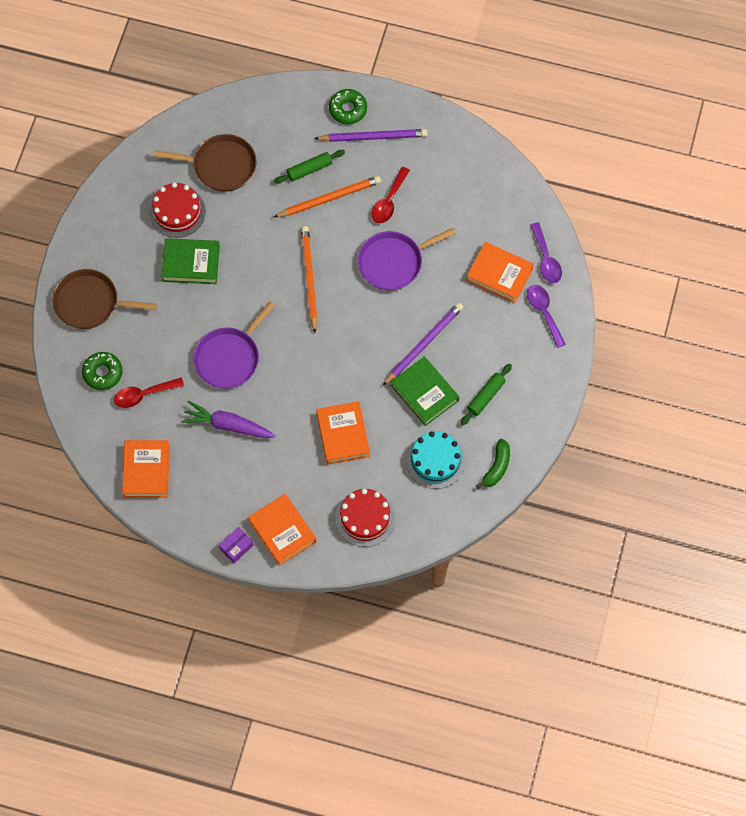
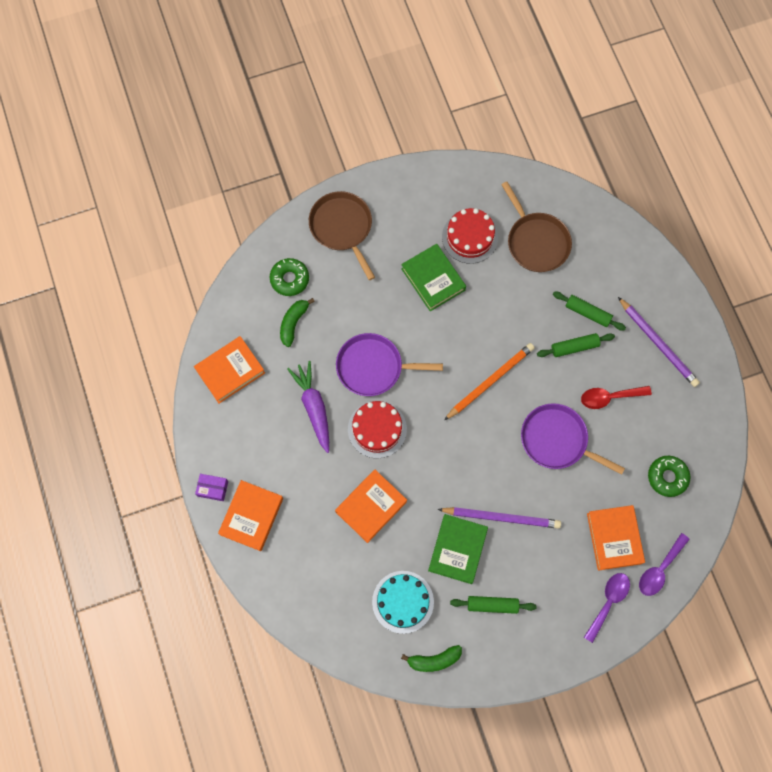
camera: 55 degrees right, 5 degrees up
red spoon [114,378,184,408] -> green banana [280,298,315,347]
orange pencil [274,176,381,217] -> green rolling pin [537,333,615,357]
green donut [329,89,367,124] -> green donut moved to [648,456,691,497]
red cake [335,489,395,547] -> red cake moved to [348,401,407,458]

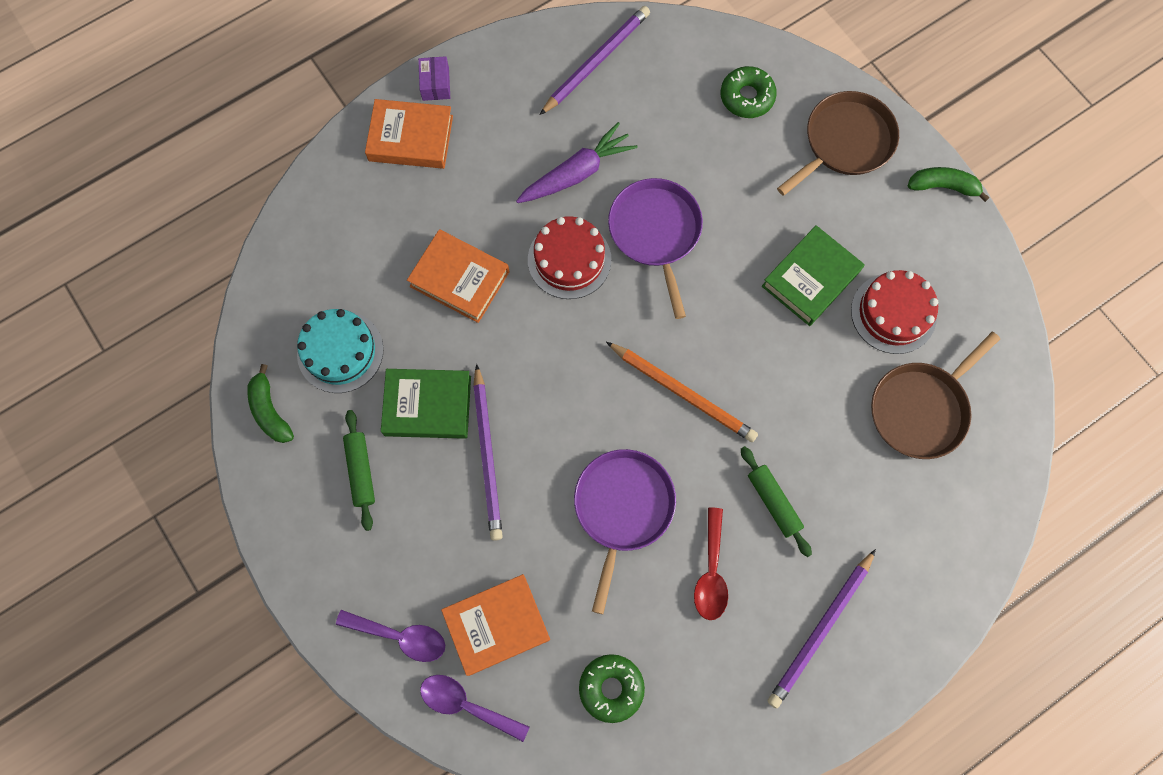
camera: 75 degrees right, 0 degrees up
orange book [194,336,265,404] -> purple pencil [540,6,650,115]
green banana [280,298,315,347] -> green banana moved to [908,167,990,202]
green rolling pin [553,292,626,331] -> none
red spoon [581,386,652,409] -> red spoon turned 150 degrees counterclockwise [694,507,728,620]

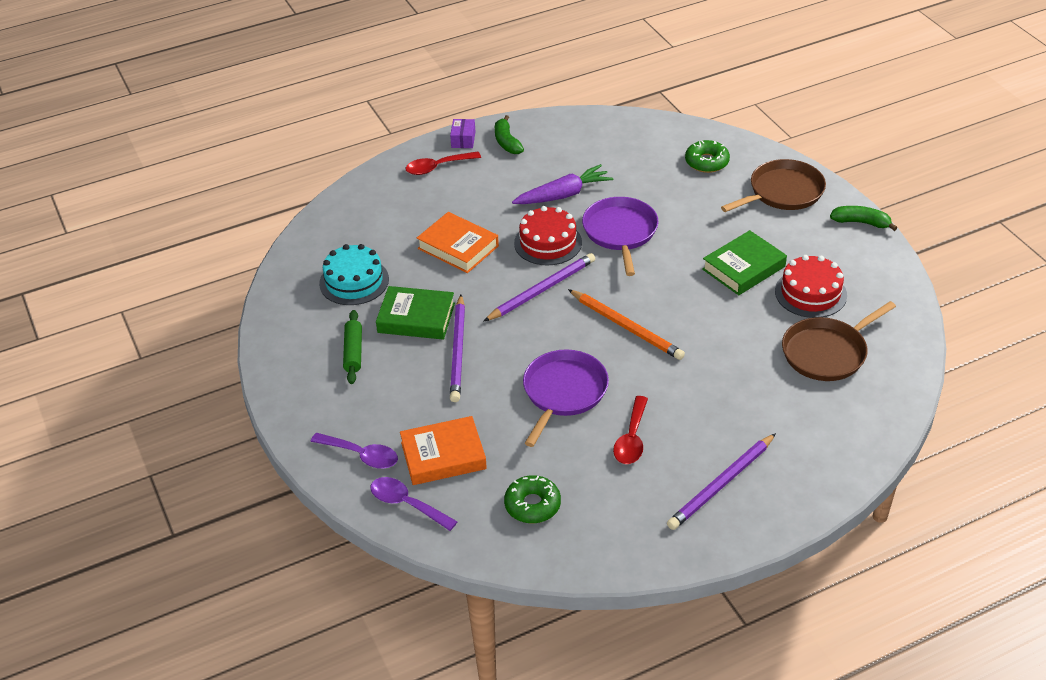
camera: 10 degrees right, 30 degrees down
green banana [247,364,294,443] -> green banana moved to [495,115,524,154]
orange book [365,99,453,169] -> red spoon [406,151,481,175]
purple pencil [540,6,650,115] -> purple pencil moved to [483,253,595,322]
green rolling pin [741,446,812,557] -> none

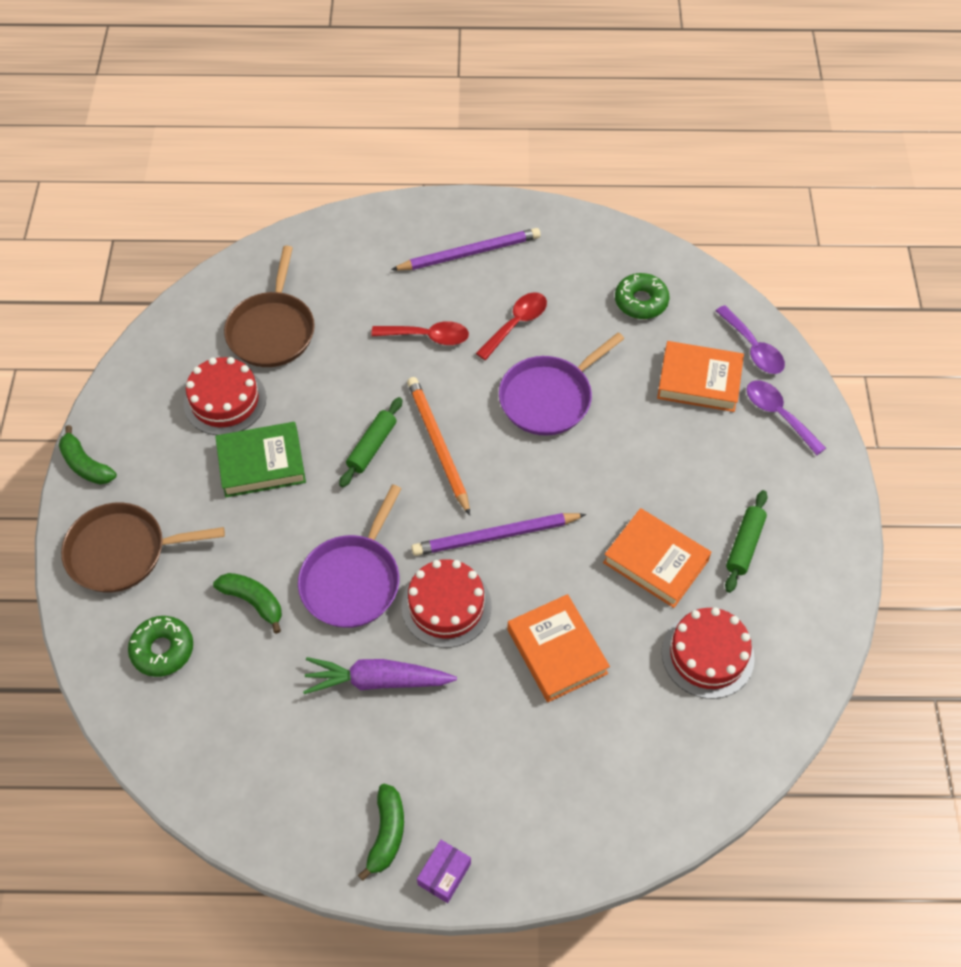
camera: 155 degrees left, 15 degrees up
turquoise cake [319,244,389,305] -> red cake [662,607,755,699]
green book [376,286,455,340] -> orange book [603,508,711,608]
red spoon [406,151,481,175] -> red spoon moved to [371,321,469,345]
purple pencil [450,295,465,402] -> none
brown pan [782,301,896,381] -> brown pan turned 105 degrees clockwise [224,246,315,367]
none -> green banana [213,573,282,634]
none -> green rolling pin [339,397,402,488]

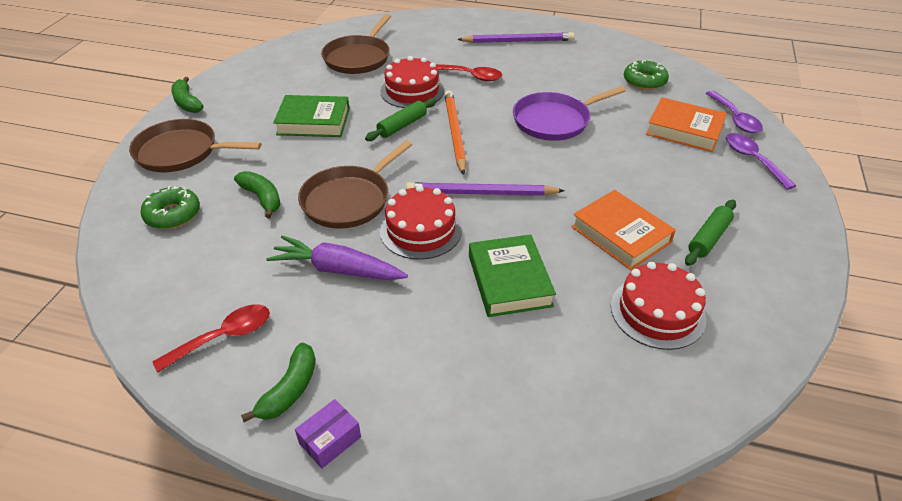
camera: 15 degrees right, 15 degrees down
red cake [184,357,266,435] -> red cake moved to [380,56,444,108]
purple pan [298,484,402,628] -> brown pan [298,140,412,229]
red spoon [476,292,547,360] -> red spoon moved to [152,304,270,372]
orange book [507,594,610,702] -> green book [469,234,556,317]

